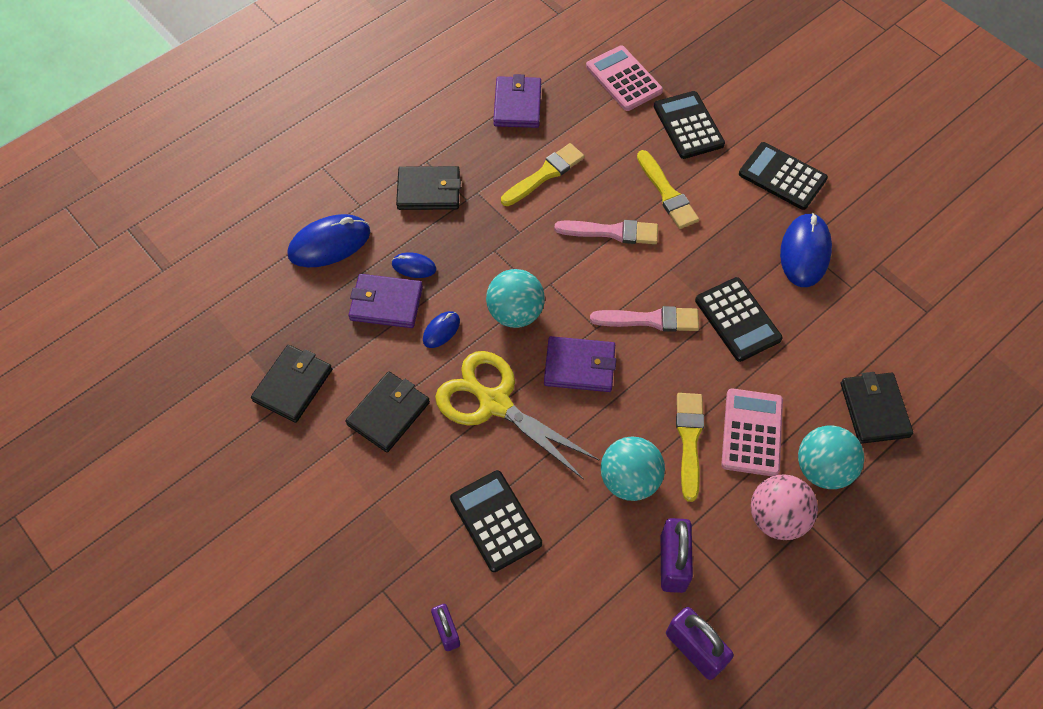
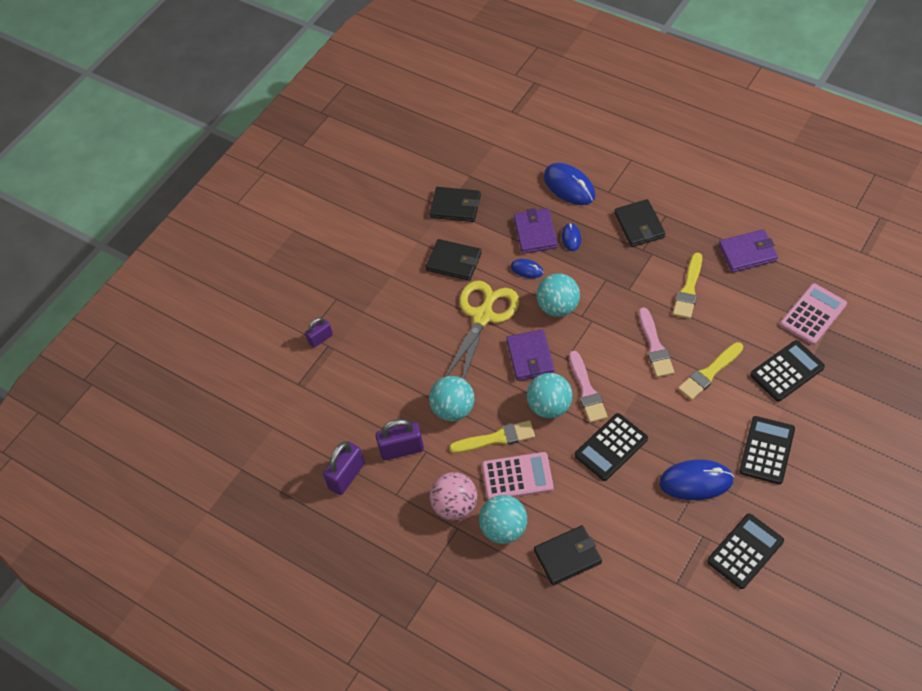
camera: 80 degrees right, 5 degrees down
black calculator [450,470,542,572] -> black calculator moved to [707,514,784,589]
yellow brush [501,143,584,206] -> yellow brush turned 75 degrees clockwise [673,253,702,319]
none -> turquoise ball [527,373,572,418]

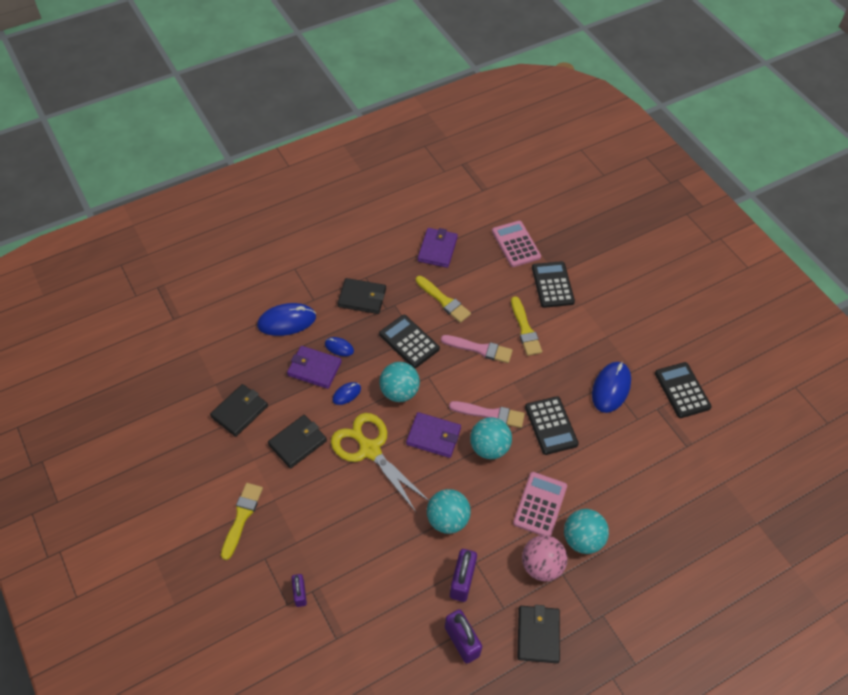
camera: 70 degrees left, 0 degrees up
yellow brush [449,420,535,453] -> yellow brush moved to [221,483,263,560]
black wallet [534,525,602,585] -> black wallet moved to [517,605,560,663]
black calculator [739,416,795,484] -> black calculator moved to [379,315,440,368]

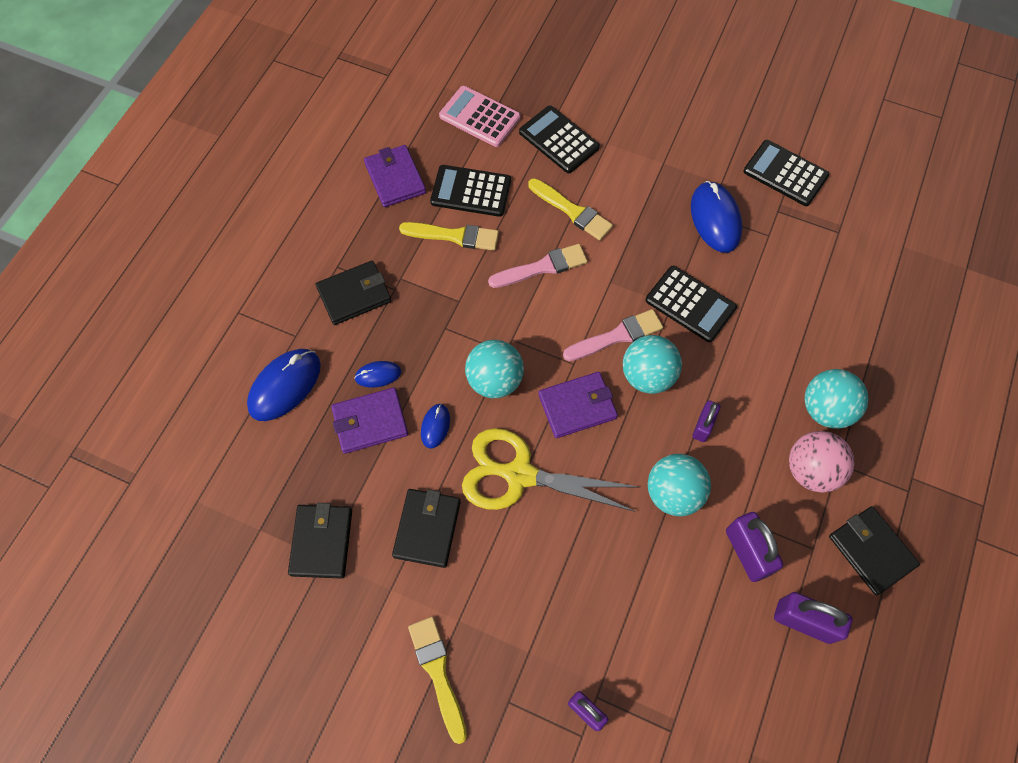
camera: 35 degrees left, 10 degrees up
black calculator [379,315,440,368] -> black calculator moved to [430,165,511,217]
pink calculator [513,472,567,536] -> none
none -> purple padlock [692,400,720,442]

